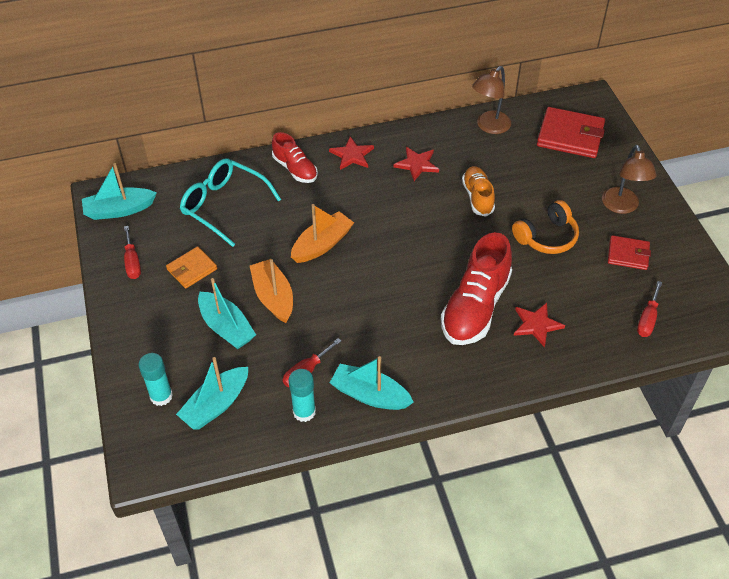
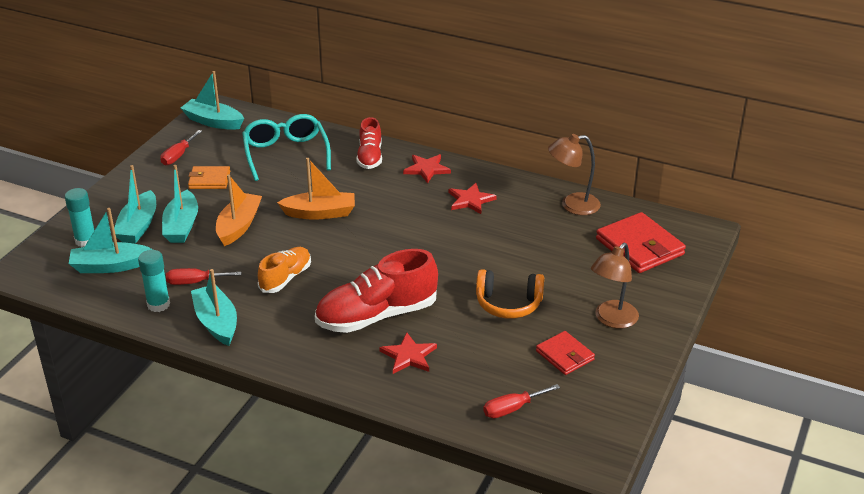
camera: 40 degrees right, 15 degrees down
orange shoe [462,166,495,217] -> orange shoe moved to [258,247,311,293]
none -> turquoise boat [114,165,156,244]

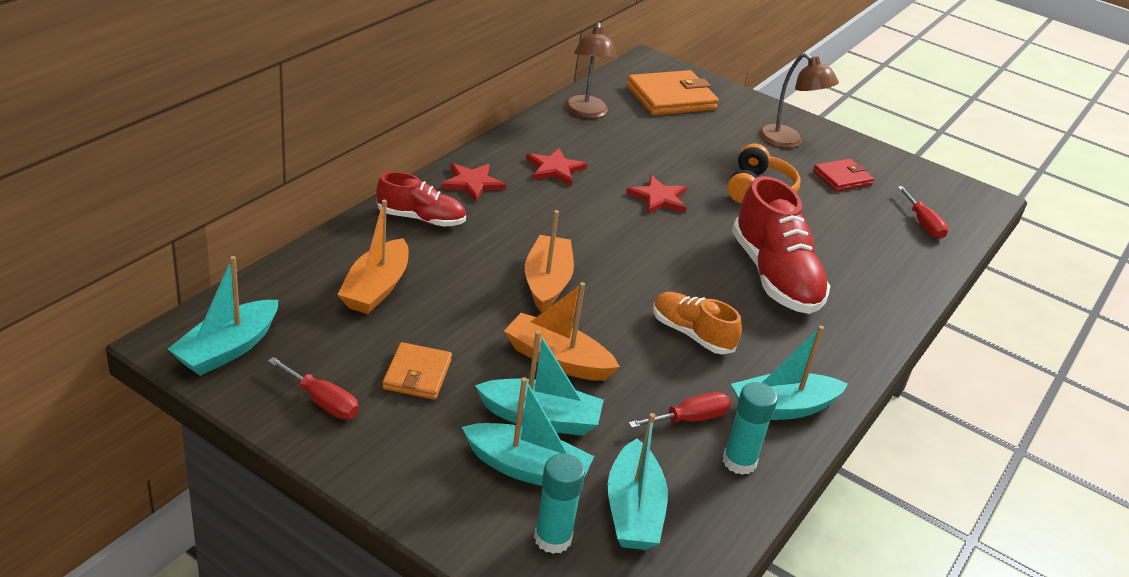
camera: 85 degrees left, 0 degrees up
red screwdriver [166,268,242,285] -> red screwdriver turned 120 degrees counterclockwise [628,392,731,428]
turquoise glasses [242,114,331,181] -> orange boat [337,200,409,314]
red star [379,332,437,374] -> red star moved to [626,175,686,214]
red wallet [596,212,686,273] -> orange wallet [627,70,719,115]

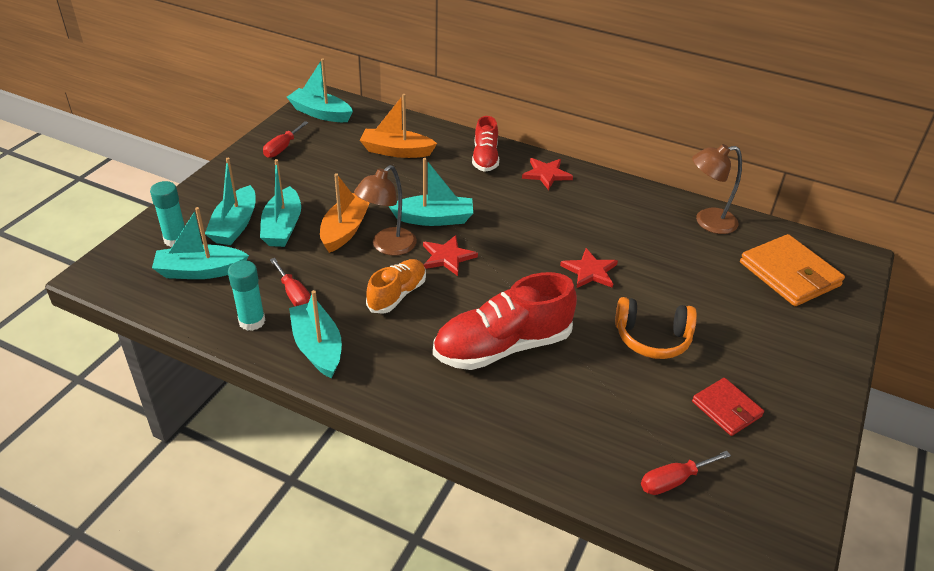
camera: 85 degrees right, 5 degrees up
orange wallet [382,342,452,400] -> none
orange boat [525,210,574,313] -> turquoise boat [389,158,473,226]
red star [526,148,587,186] -> red star moved to [423,235,478,276]
brown lamp [759,53,839,148] -> brown lamp moved to [354,165,417,256]

